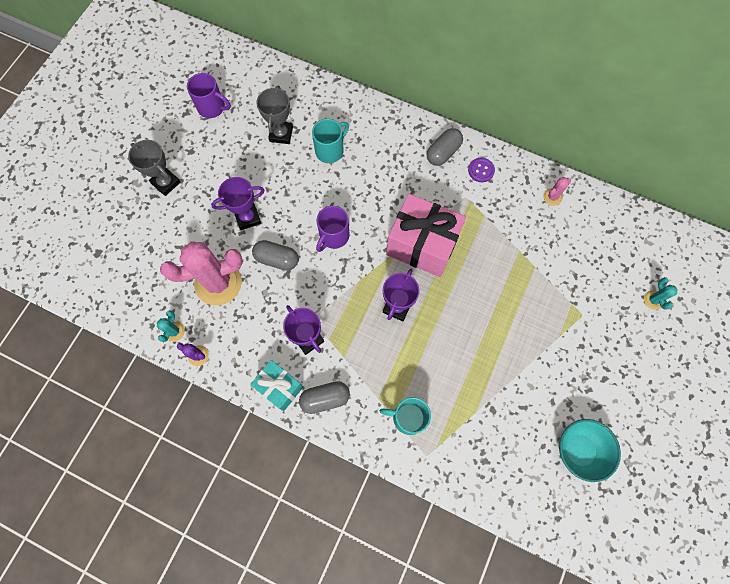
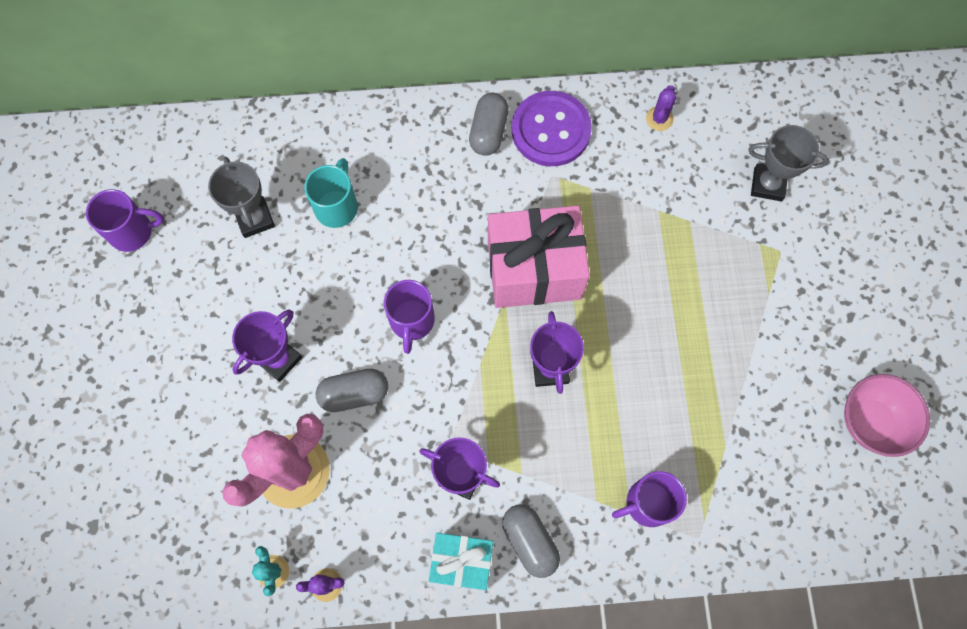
camera: 30 degrees left, 0 degrees up
grey trophy [128,140,181,196] -> grey trophy moved to [749,125,829,201]
grey capsule [299,381,350,414] -> grey capsule turned 75 degrees counterclockwise [502,504,560,578]
turquoise mug [379,397,431,435] -> purple mug [612,471,687,527]
purple button [468,158,495,182] -> purple button [512,91,592,166], size x2.05
pink cactus [543,177,571,206] -> purple cactus [646,85,676,131]
turquoise bowl [559,419,621,482] -> pink bowl [844,374,930,457]
turquoise cactus [644,277,678,310] -> none

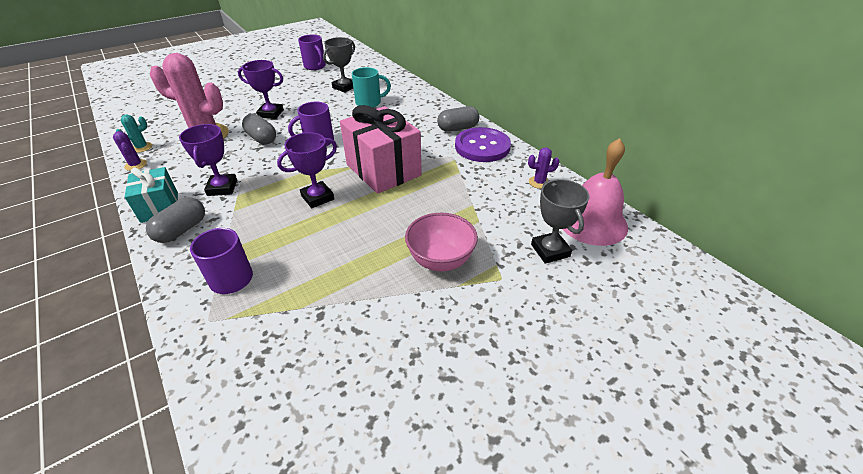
camera: 60 degrees right, 30 degrees down
pink bowl [844,374,930,457] -> pink bowl moved to [405,213,478,272]
none -> pink bell [562,138,628,246]

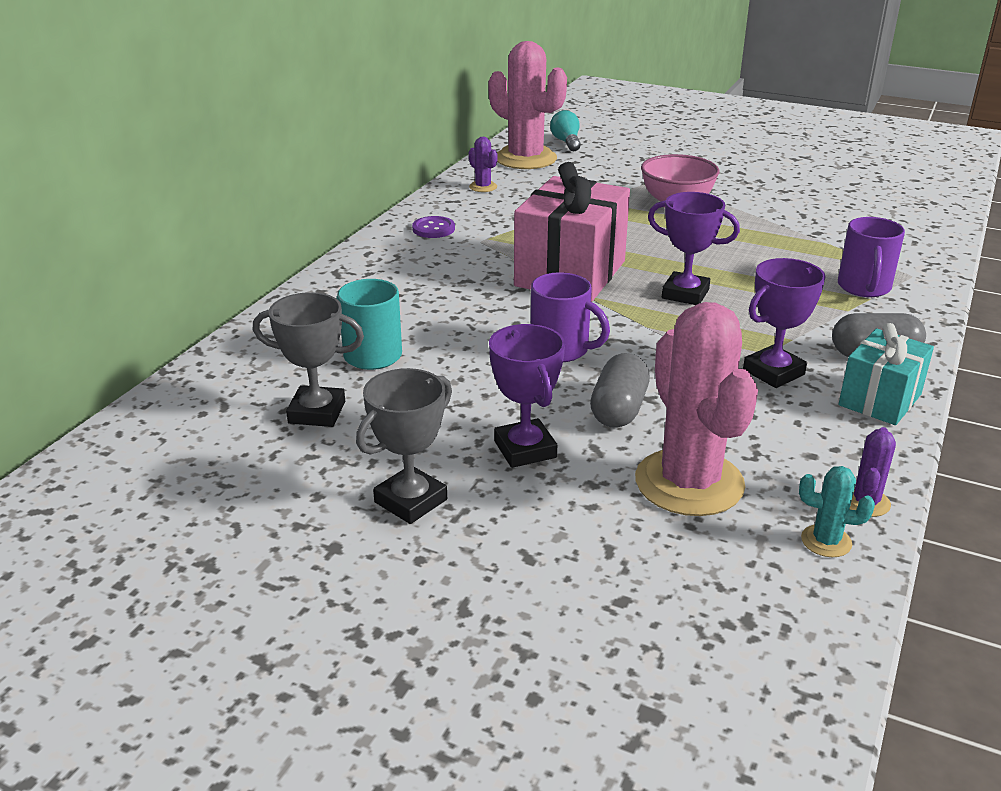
camera: 120 degrees left, 10 degrees down
purple mug [298,35,326,70] -> none
grey capsule [437,106,479,132] -> none
purple button [455,127,511,162] -> purple button [412,216,455,238], size x0.49
grey trophy [531,179,589,263] -> grey trophy moved to [356,368,452,524]
pink bell [562,138,628,246] -> pink cactus [488,41,567,169]
none -> turquoise light bulb [550,110,581,151]

